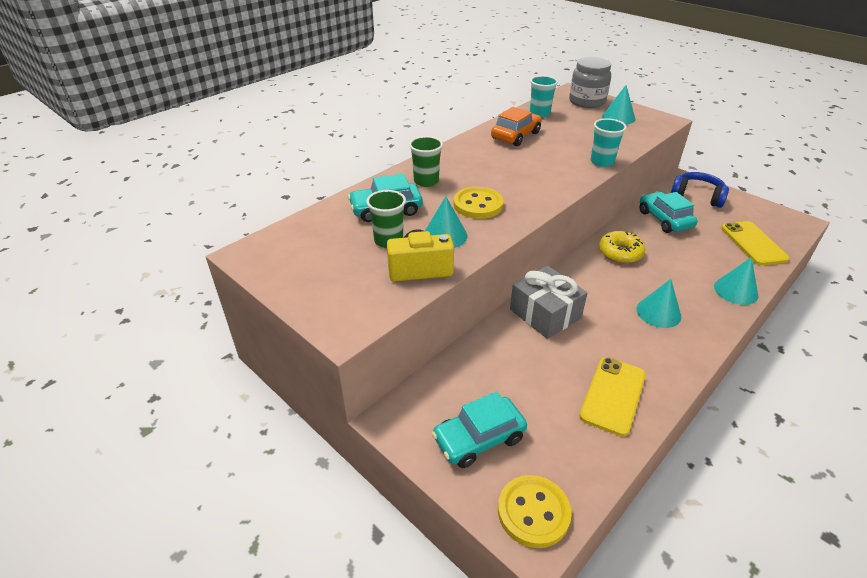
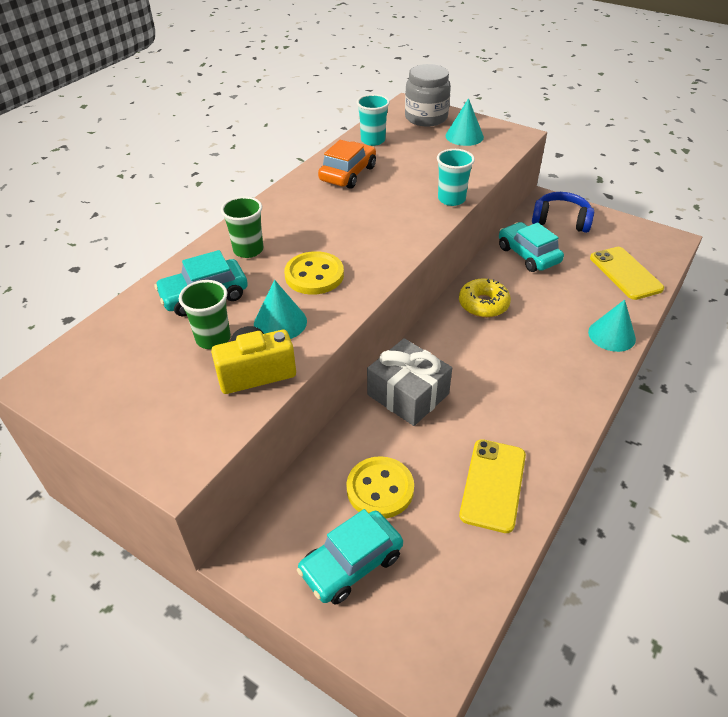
camera: 10 degrees left, 5 degrees up
yellow button [498,475,571,548] -> yellow button moved to [346,456,414,518]
turquoise cone [636,279,681,328] -> none

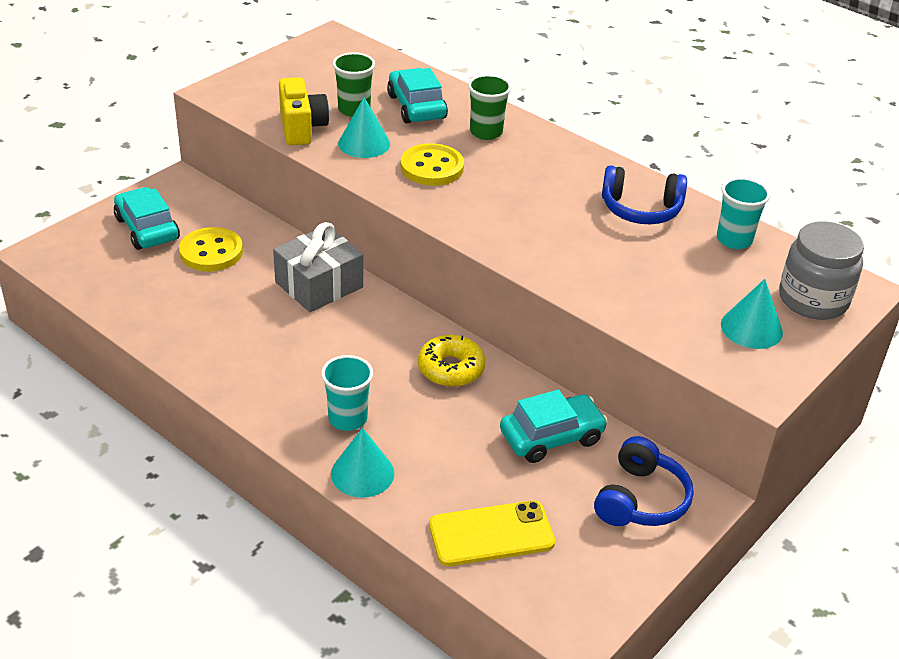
camera: 95 degrees right, 5 degrees down
orange car [318,140,376,189] -> blue headphones [602,165,687,225]
turquoise cup [437,149,475,206] -> turquoise cup moved to [321,355,373,431]
yellow phone [459,439,526,533] -> none

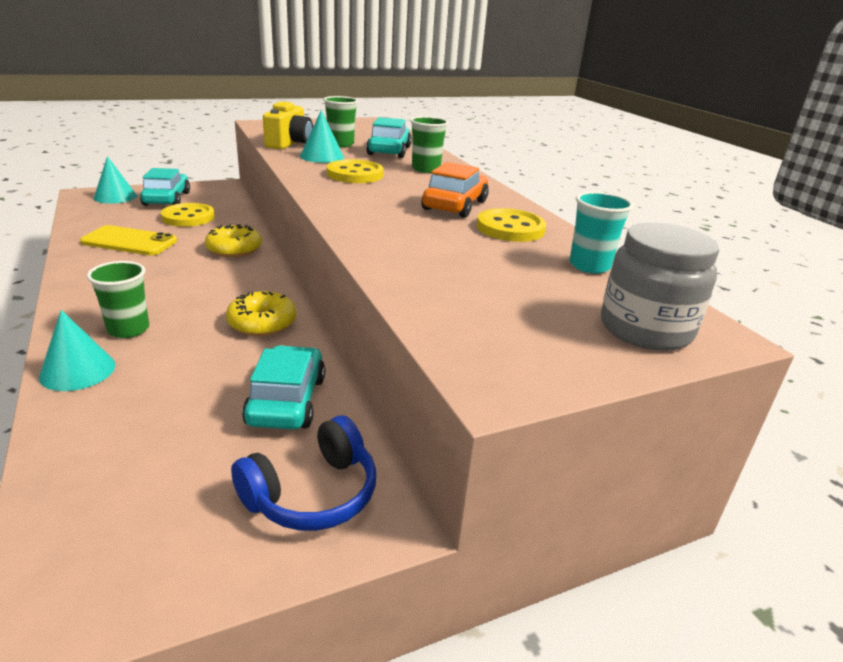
camera: 25 degrees right, 10 degrees down
grey gift [273,222,363,312] -> yellow donut [205,224,262,257]
turquoise cup [321,355,373,431] -> green cup [87,261,149,338]
yellow phone [429,500,555,566] -> yellow phone moved to [80,225,177,255]
turquoise car [500,390,608,463] -> turquoise car turned 90 degrees counterclockwise [242,345,325,430]
blue headphones [602,165,687,225] -> yellow button [477,208,546,242]
turquoise cone [721,279,783,349] -> turquoise cone moved to [94,156,137,203]
none -> orange car [421,162,489,218]

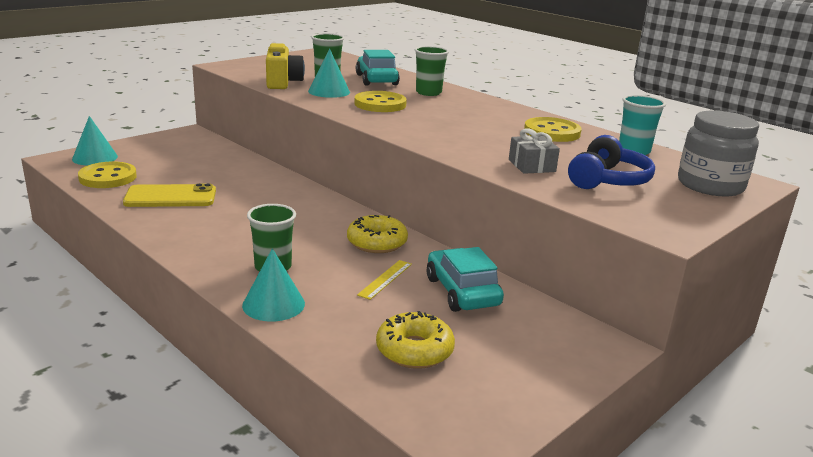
camera: 20 degrees left, 5 degrees down
turquoise car [140,168,190,206] -> none
yellow button [161,203,215,227] -> yellow button moved to [78,161,137,188]
yellow donut [205,224,262,257] -> yellow donut moved to [376,311,455,369]
blue headphones [231,415,376,531] -> blue headphones moved to [568,135,655,189]
orange car [421,162,489,218] -> none
none -> yellow ruler [357,260,412,300]
none -> grey gift [509,128,560,174]

